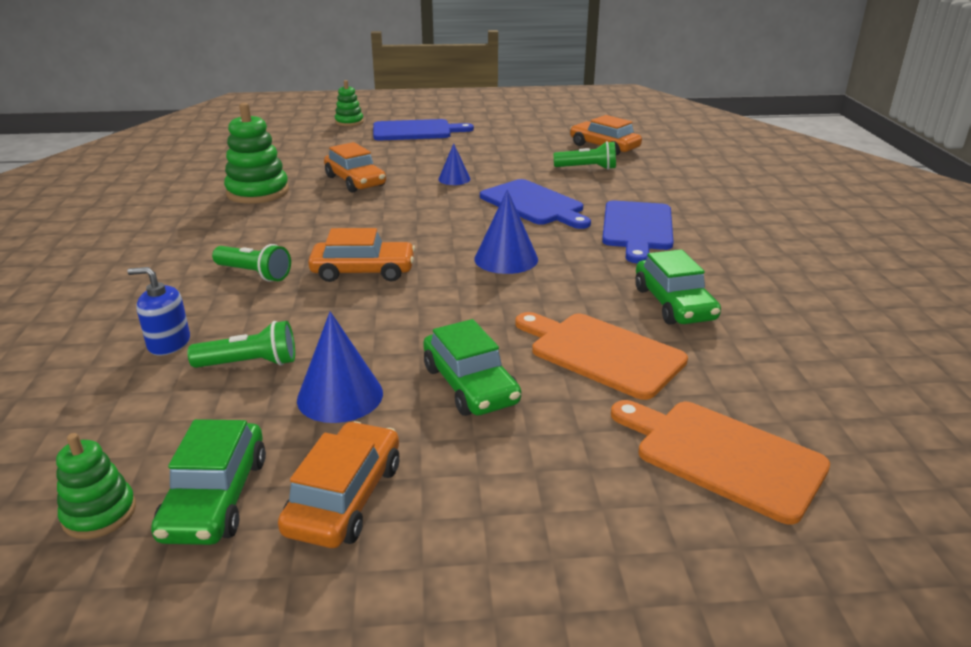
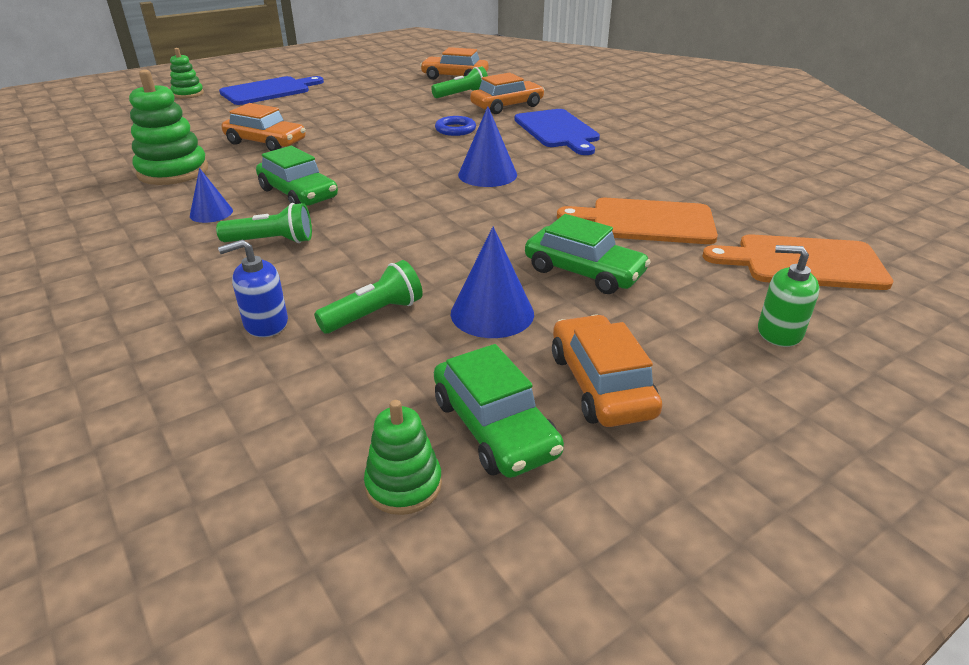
camera: 30 degrees left, 5 degrees up
orange car [308,228,415,282] -> orange car moved to [470,73,545,114]
blue cone [438,143,471,185] -> blue cone moved to [190,168,233,223]
blue cutting board [480,179,591,229] -> blue ring [435,116,476,136]
green car [635,249,721,325] -> green car moved to [256,146,338,206]
none -> green soap dispenser [758,245,819,347]

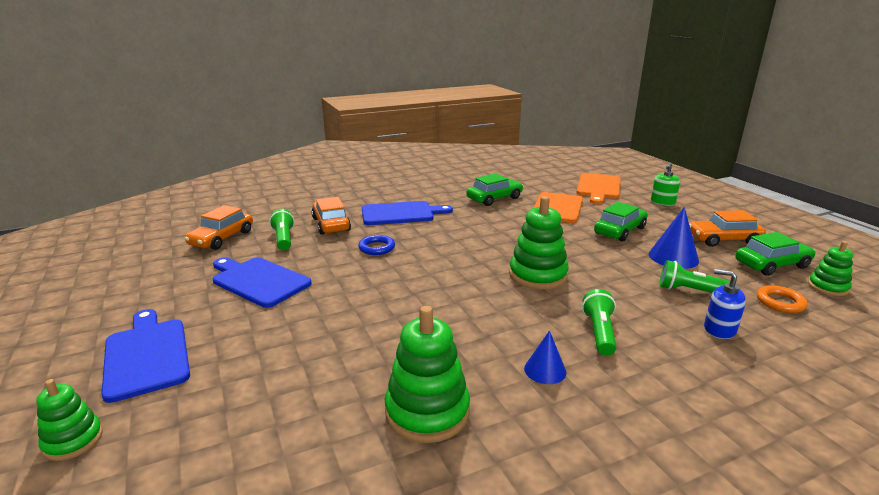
camera: 80 degrees left, 10 degrees down
blue soap dispenser [218,239,288,337] -> blue soap dispenser turned 135 degrees clockwise [704,269,746,339]
orange car [222,103,306,151] -> none
green car [256,146,338,206] -> green car moved to [466,173,523,206]
green flashlight [314,260,423,333] -> green flashlight turned 45 degrees counterclockwise [660,260,730,293]
blue cone [458,107,517,187] -> none
none -> blue cutting board [213,257,312,308]
none -> green stacking toy [509,196,569,290]
none -> orange ring [757,285,808,313]

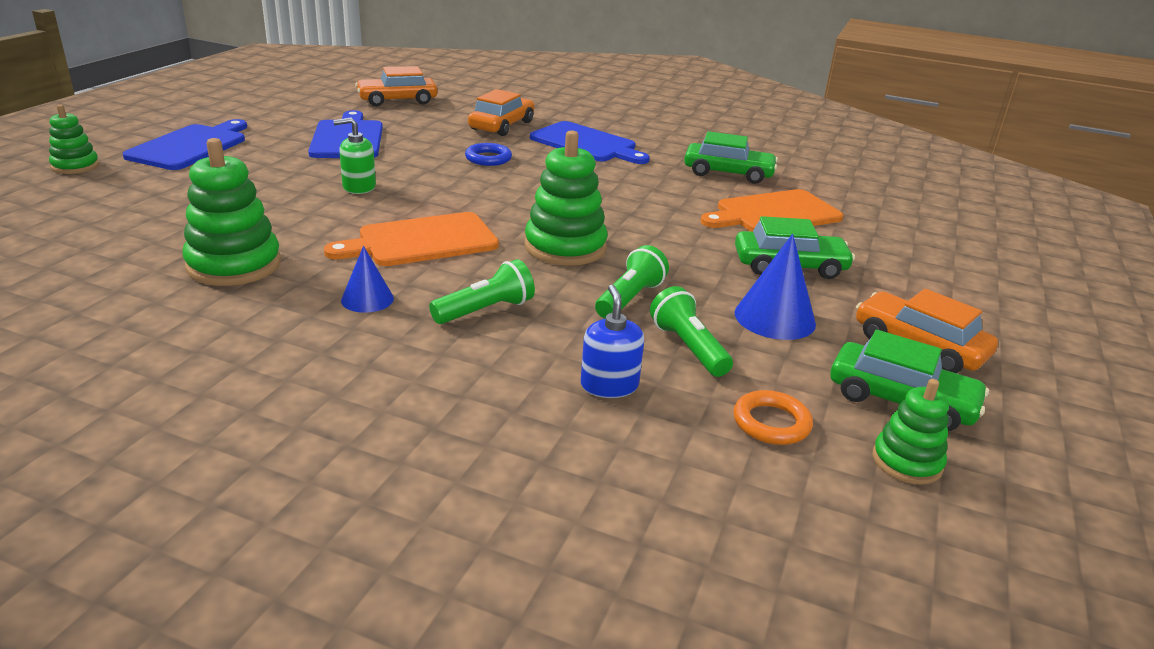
camera: 45 degrees right, 5 degrees up
green flashlight [269,209,295,250] -> green flashlight moved to [595,245,669,319]
orange cutting board [577,173,621,204] -> orange cutting board moved to [324,212,499,266]
green soap dispenser [651,162,680,206] -> green soap dispenser moved to [333,118,376,194]

